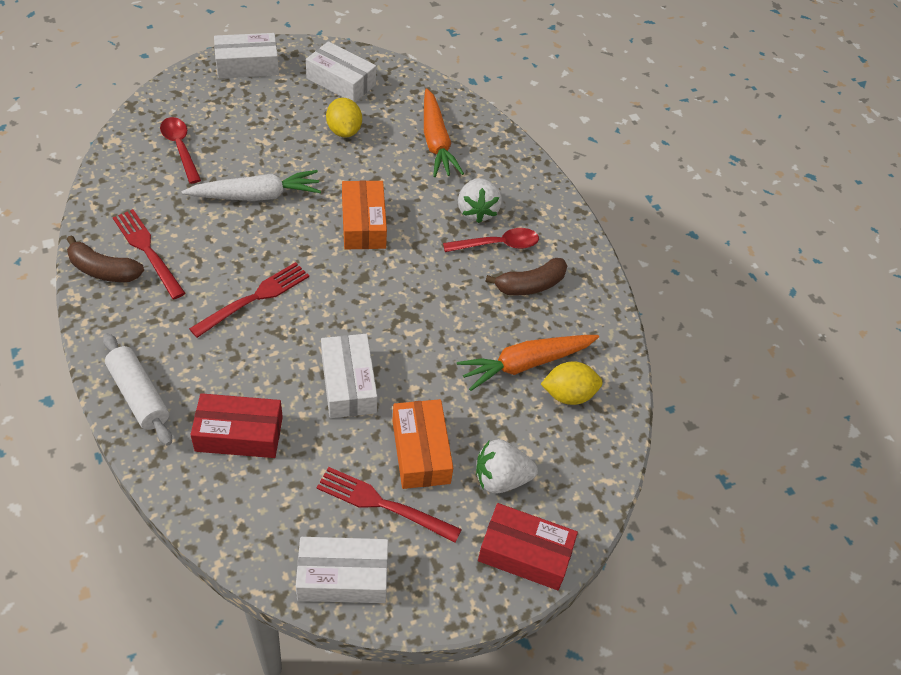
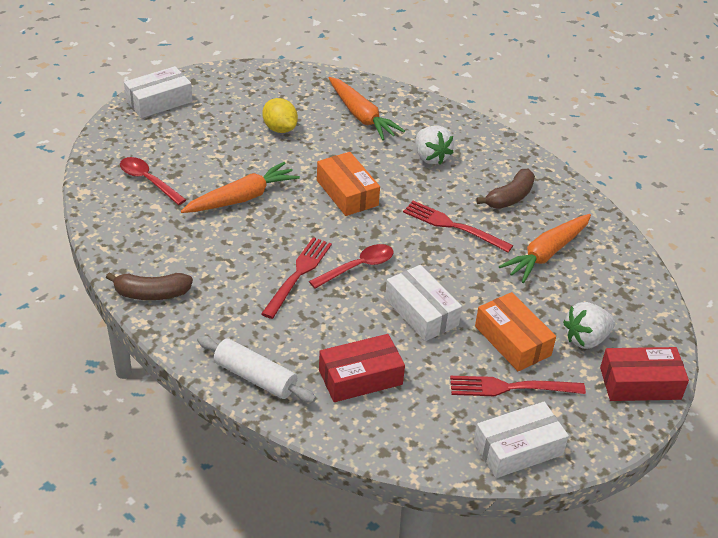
camera: 20 degrees left, 10 degrees down
red fork [113,209,185,299] -> red fork moved to [403,201,513,252]
white carrot [181,170,321,201] -> orange carrot [181,162,300,213]
white box [306,41,376,102] -> none
red spoon [443,228,539,252] -> red spoon moved to [309,244,394,289]
yellow lemon [541,361,603,405] -> none

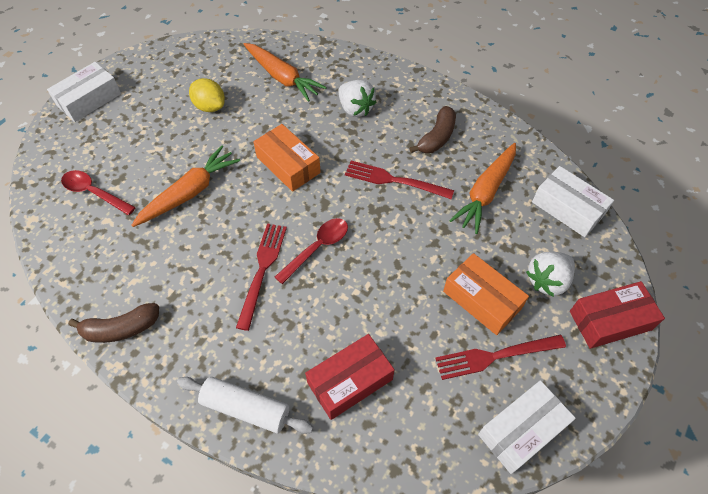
camera: 10 degrees left, 15 degrees up
white box [385,265,462,341] -> white box moved to [532,166,614,237]

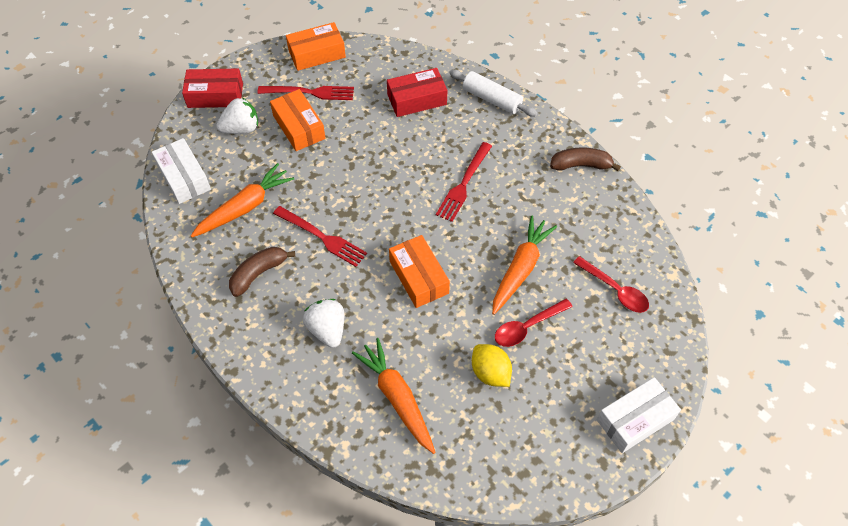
camera: 165 degrees left, 0 degrees up
orange carrot [131,146,240,227] -> orange carrot turned 150 degrees clockwise [492,215,557,315]
red spoon [275,218,348,284] -> red spoon moved to [495,299,573,347]
white box [478,380,576,474] -> orange box [286,22,346,71]

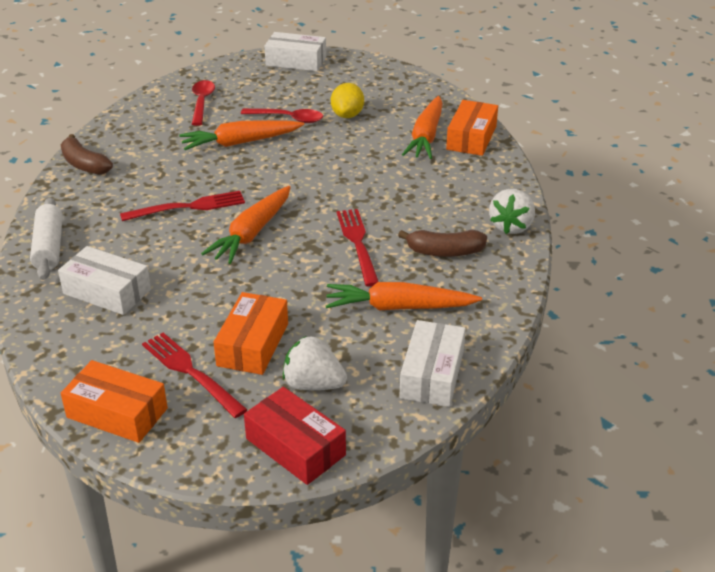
camera: 135 degrees left, 20 degrees down
white strawberry [303,299,344,348] -> white strawberry moved to [489,189,535,234]
red box [387,68,447,117] -> white box [58,246,151,315]
orange box [389,235,450,308] -> orange box moved to [446,100,498,156]
none -> orange carrot [201,186,291,264]

